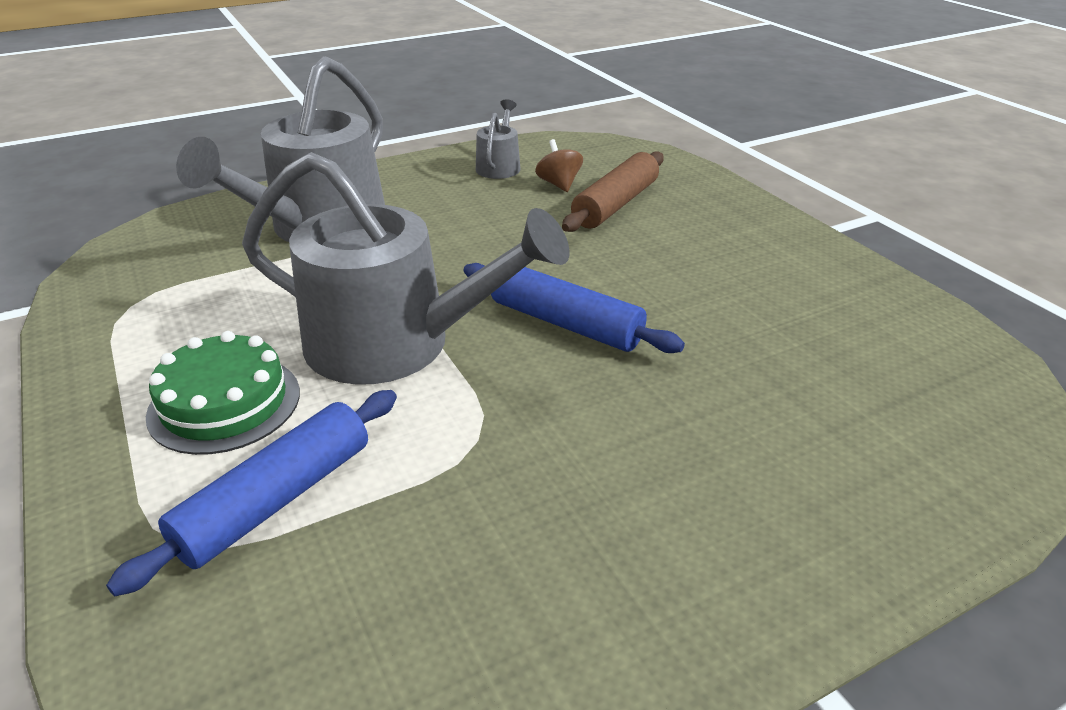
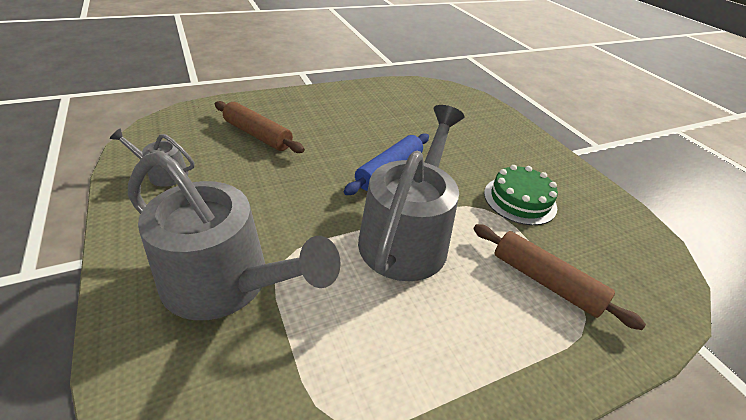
camera: 90 degrees left, 5 degrees up
blue rolling pin [106,390,397,596] -> brown rolling pin [473,224,646,330]
green cake [146,331,300,455] -> green cake moved to [484,165,558,225]
brown spinning top [535,139,583,192] -> none

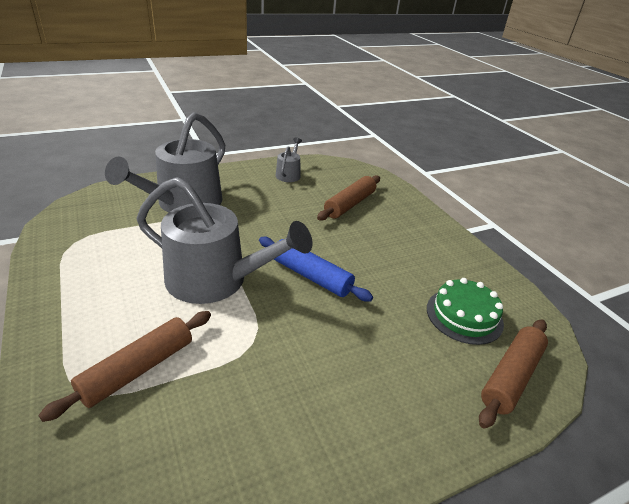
camera: 90 degrees right, 5 degrees down
green cake [484,165,558,225] -> green cake moved to [427,278,504,345]
none -> brown rolling pin [479,319,548,429]

